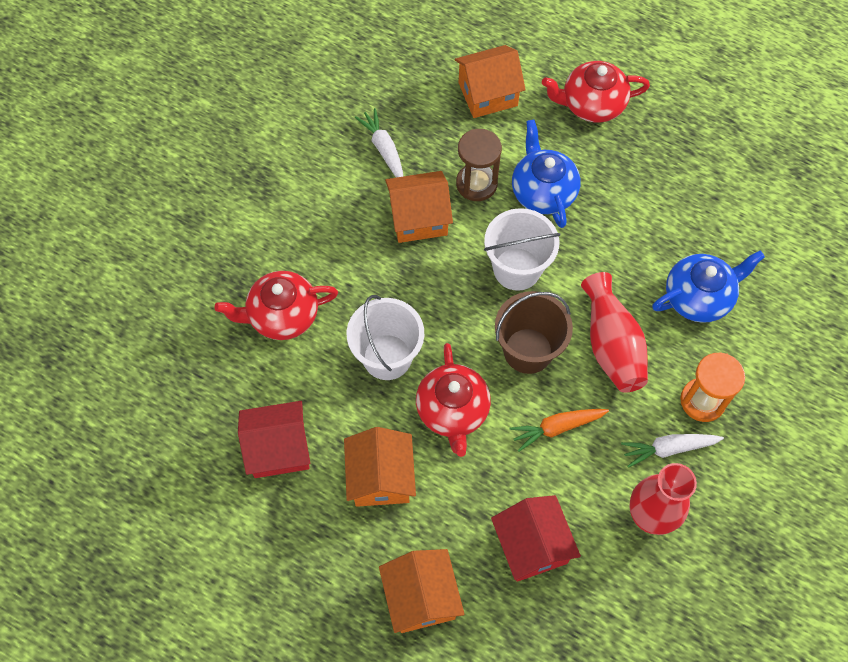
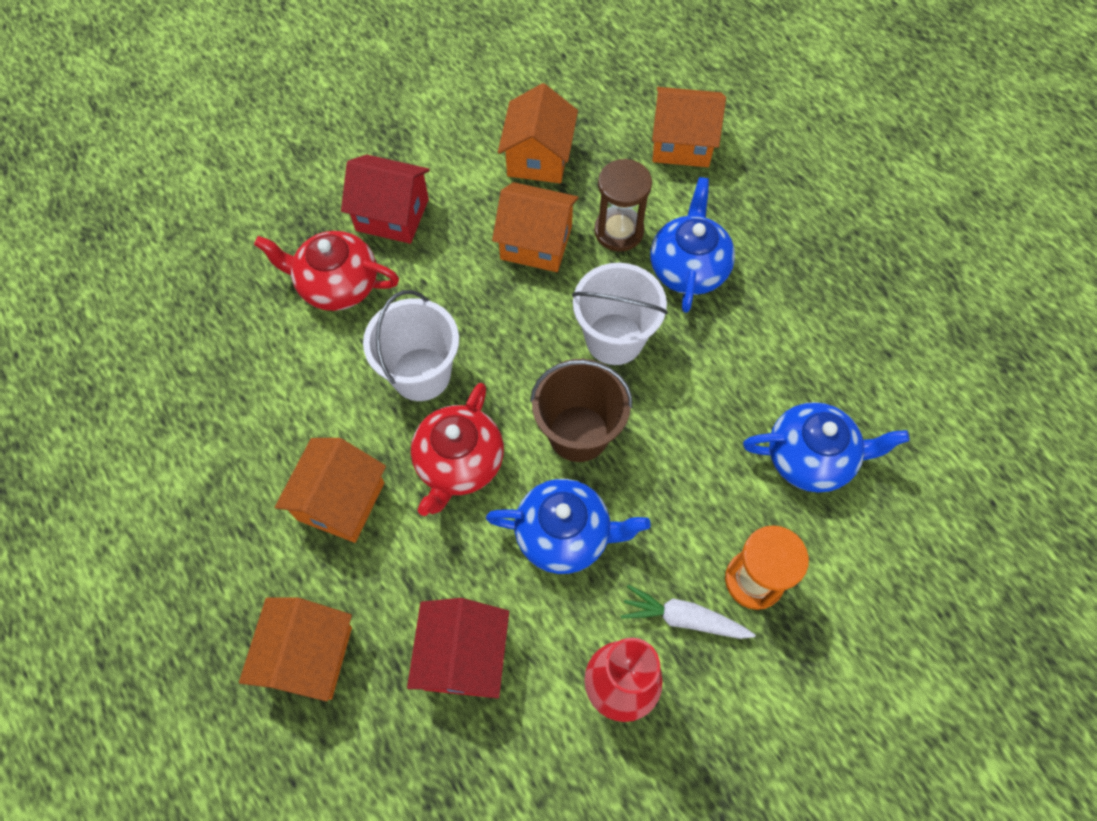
camera: 25 degrees right, 0 degrees up
red house [238,401,310,478] -> red house moved to [341,155,430,244]
white carrot [355,108,403,178] -> orange house [498,83,578,183]
orange carrot [509,409,609,452] -> blue teapot [486,479,651,574]
red teapot [542,61,650,123] -> none
red vase [581,272,648,393] -> none

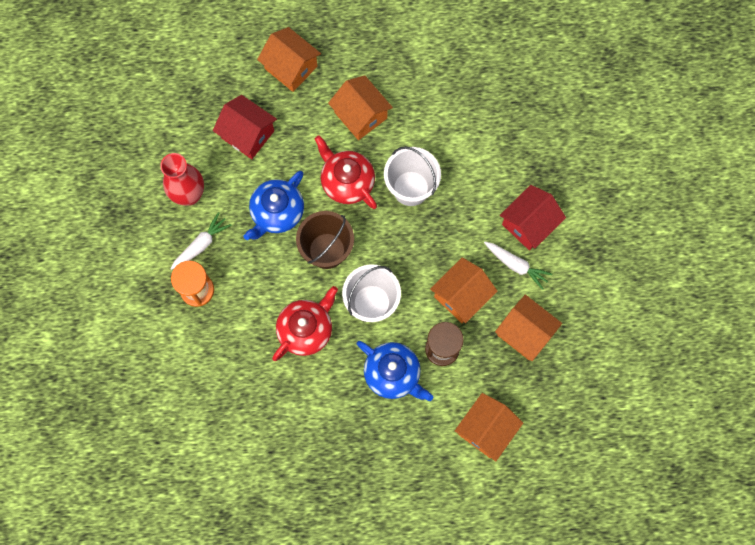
camera: 120 degrees right, 10 degrees up
red teapot [254,231,399,311] -> red teapot moved to [272,286,338,361]
blue teapot [743,402,910,492] -> none
none -> white carrot [484,242,552,290]

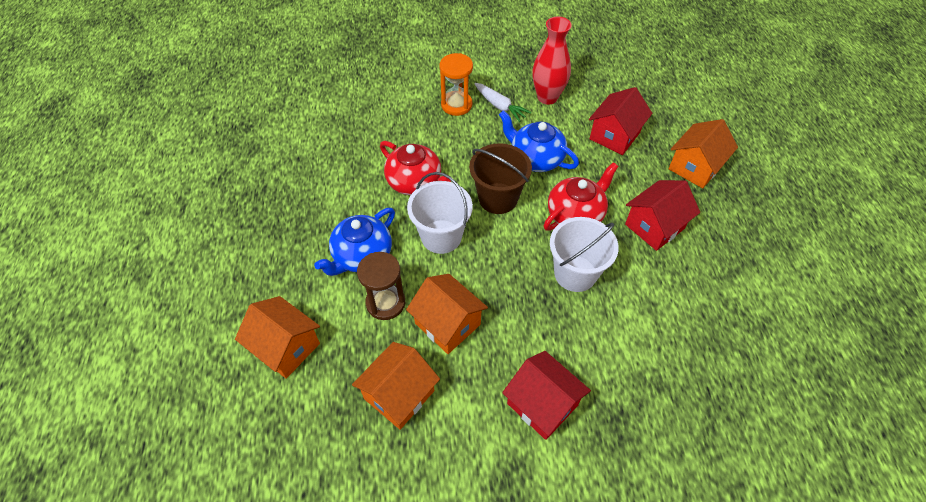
camera: 90 degrees right, 20 degrees down
orange house [328,75,393,140] -> red house [625,180,700,251]
white carrot [484,242,552,290] -> none

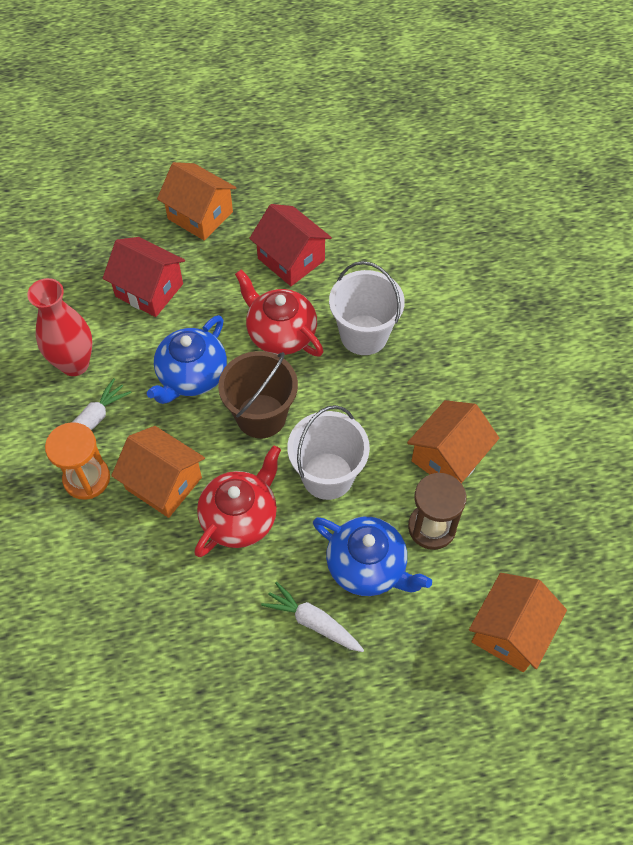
camera: 95 degrees left, 5 degrees up
orange house [352,342,440,429] -> orange house moved to [111,426,205,518]
red house [502,351,591,440] -> none
none -> white carrot [261,582,364,652]

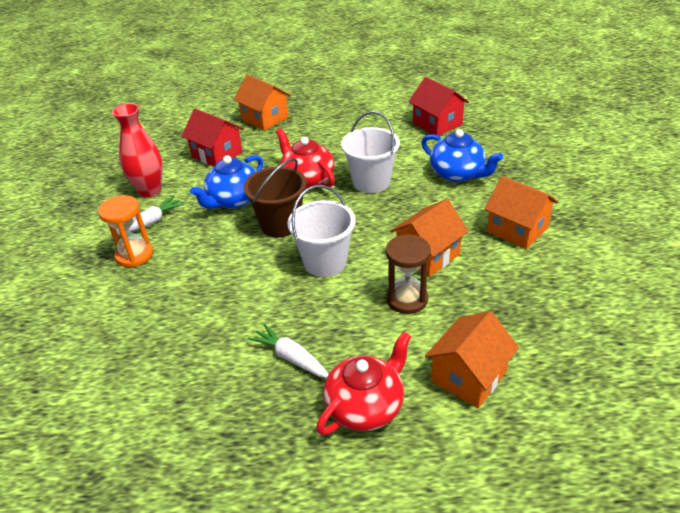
camera: 10 degrees right, 20 degrees down
orange house [111,426,205,518] -> orange house moved to [484,176,558,249]
red teapot [194,445,281,557] -> red teapot moved to [316,332,411,435]
red house [249,204,332,286] -> red house moved to [409,77,469,136]
blue teapot [313,517,432,596] -> blue teapot moved to [421,129,503,182]

